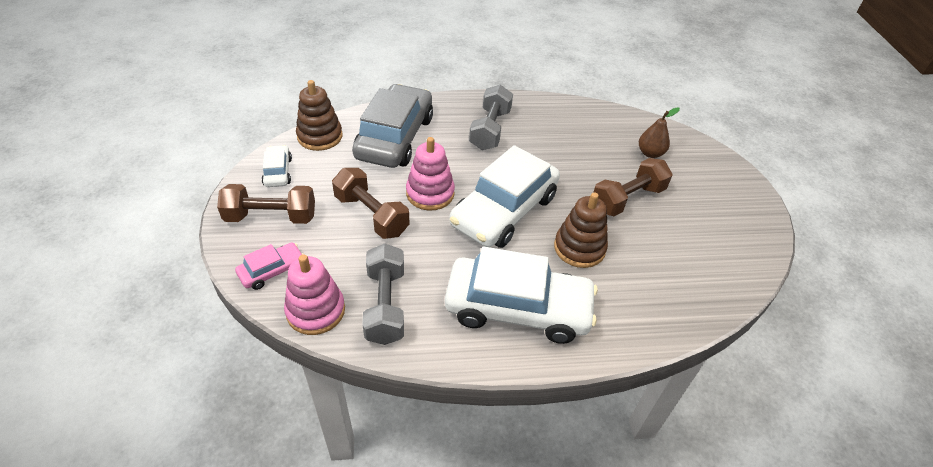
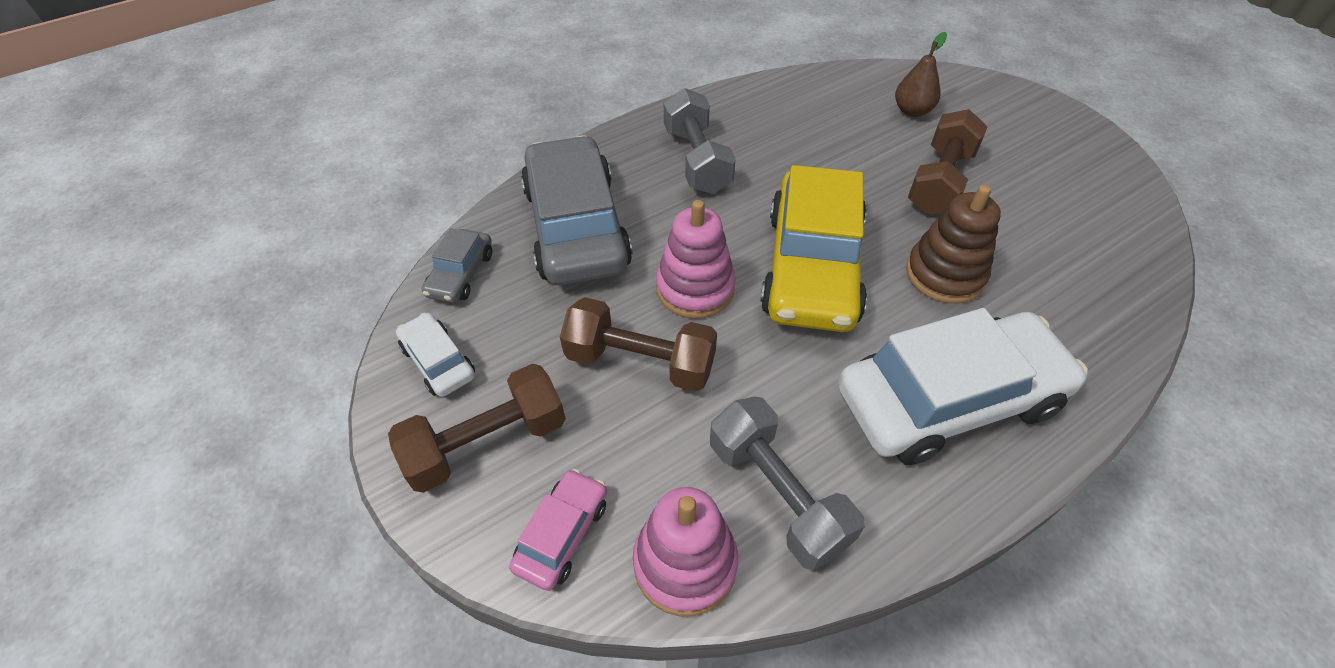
camera: 25 degrees left, 5 degrees up
brown stacking toy [296,80,342,151] -> grey car [422,228,492,303]
white car [450,145,560,248] -> yellow car [760,165,867,332]

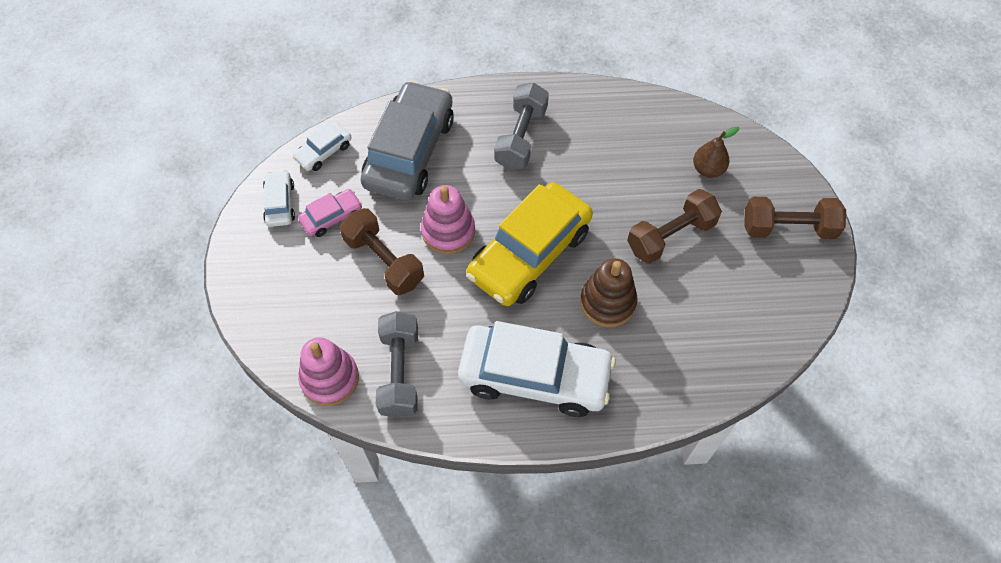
camera: 30 degrees right, 10 degrees up
brown dumbbell [388,364,566,493] -> brown dumbbell moved to [744,197,846,239]
grey car [422,228,492,303] -> white car [292,122,352,171]
pink car [509,469,607,591] -> pink car moved to [298,189,362,237]

